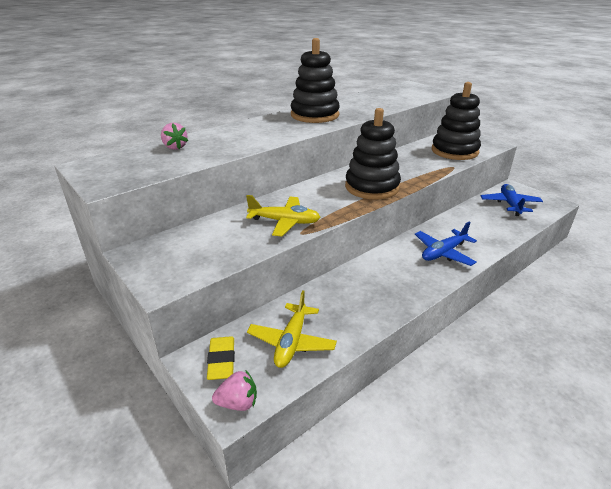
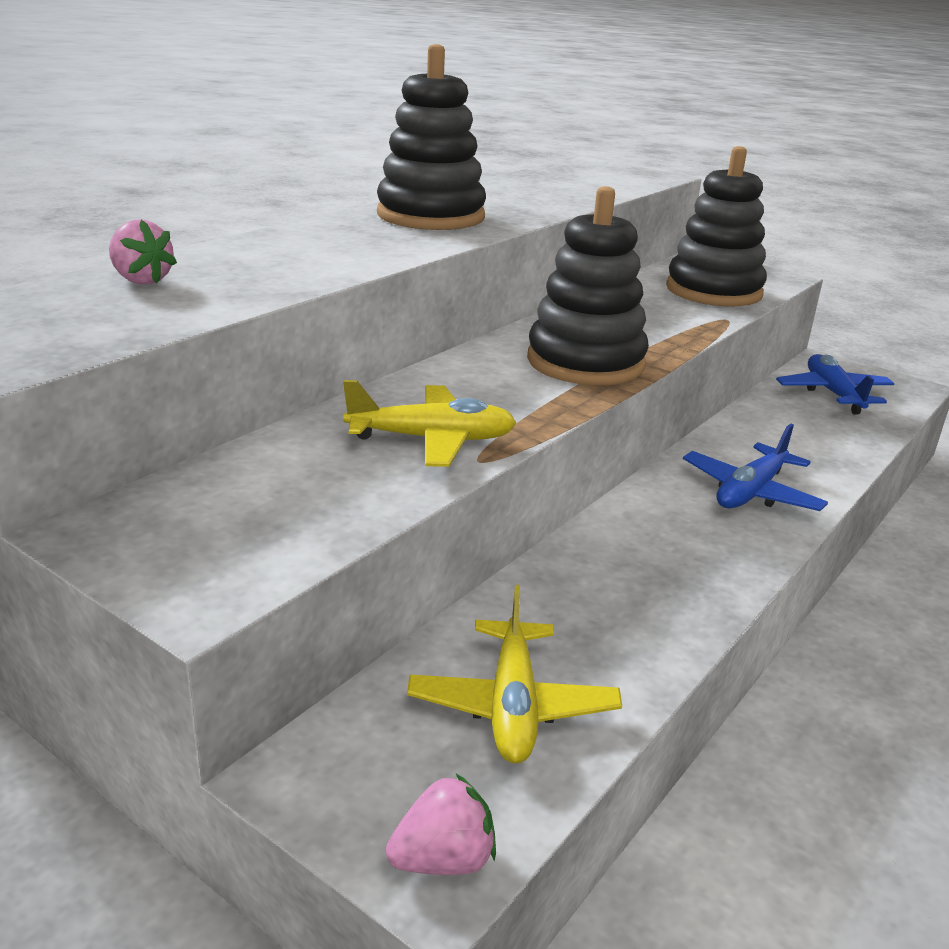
camera: 15 degrees left, 5 degrees down
yellow eraser [207,336,235,380] -> none

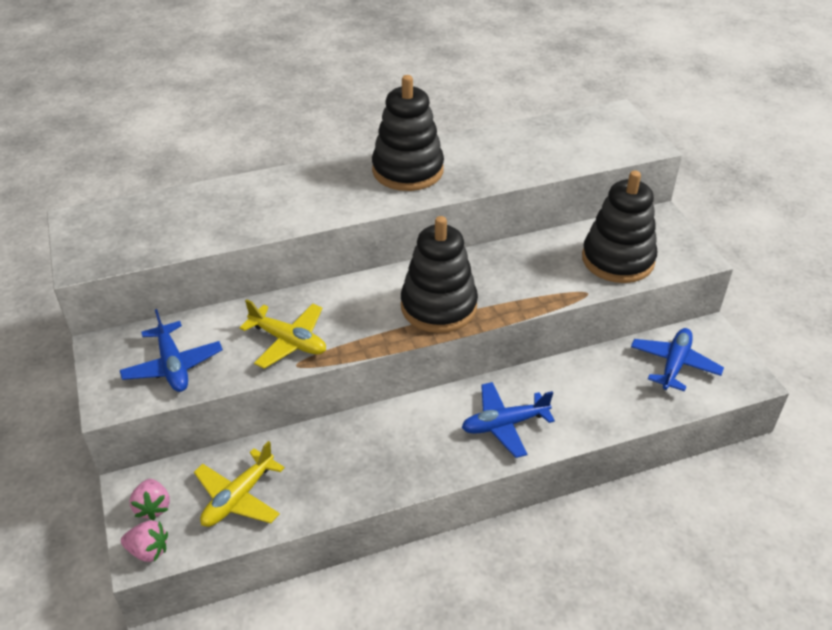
camera: 35 degrees right, 15 degrees up
pink strawberry [109,220,177,285] -> pink strawberry moved to [130,479,170,521]
none -> blue plane [120,309,223,392]

